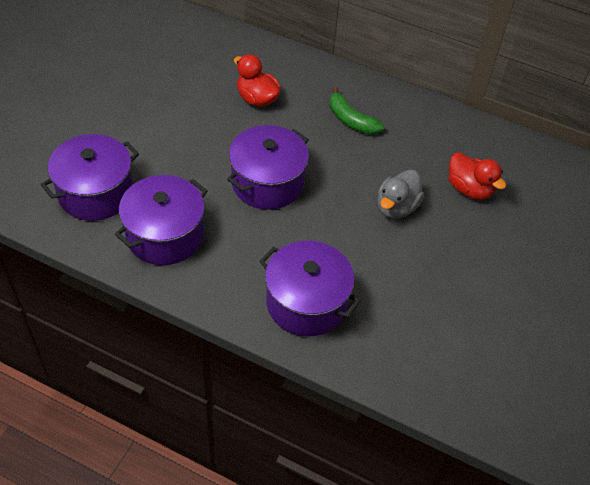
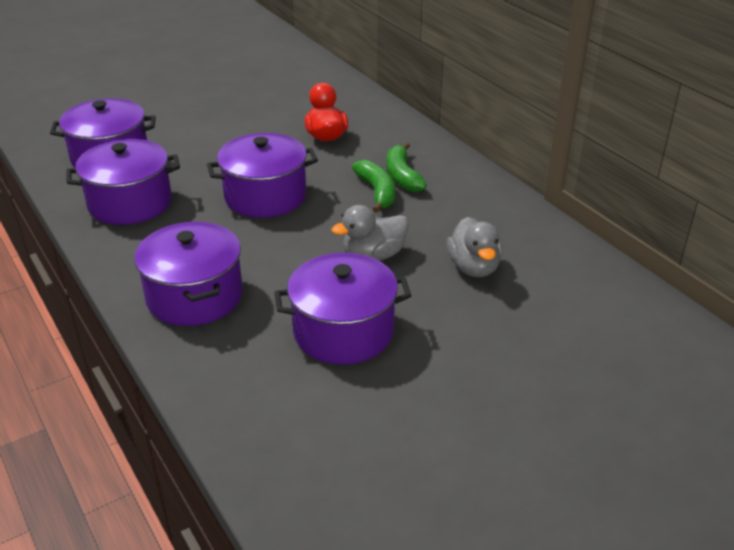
camera: 35 degrees right, 15 degrees down
red duck [449,152,506,200] -> grey duck [447,217,502,277]
none -> purple pot [274,253,411,364]
none -> green banana [352,160,395,213]

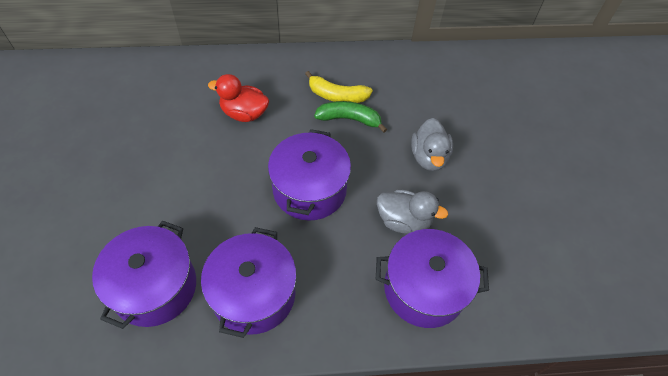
camera: 65 degrees left, 20 degrees up
purple pot [274,253,411,364] -> none
green banana [386,142,427,192] -> yellow banana [305,71,373,103]
grey duck [447,217,502,277] -> grey duck moved to [377,189,448,234]

